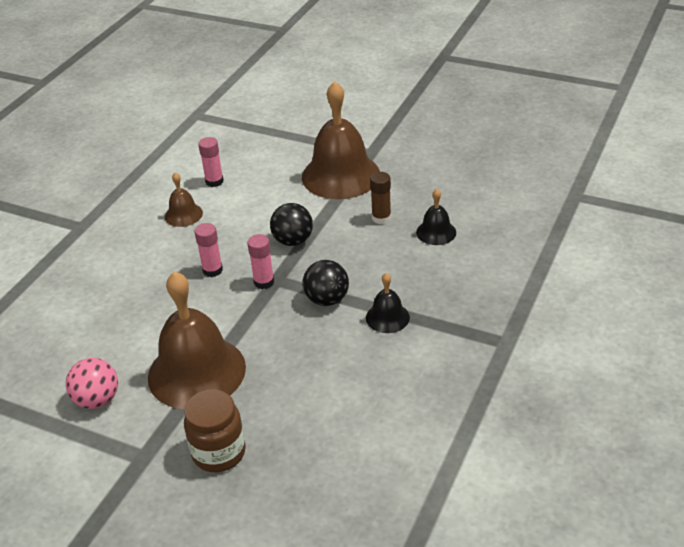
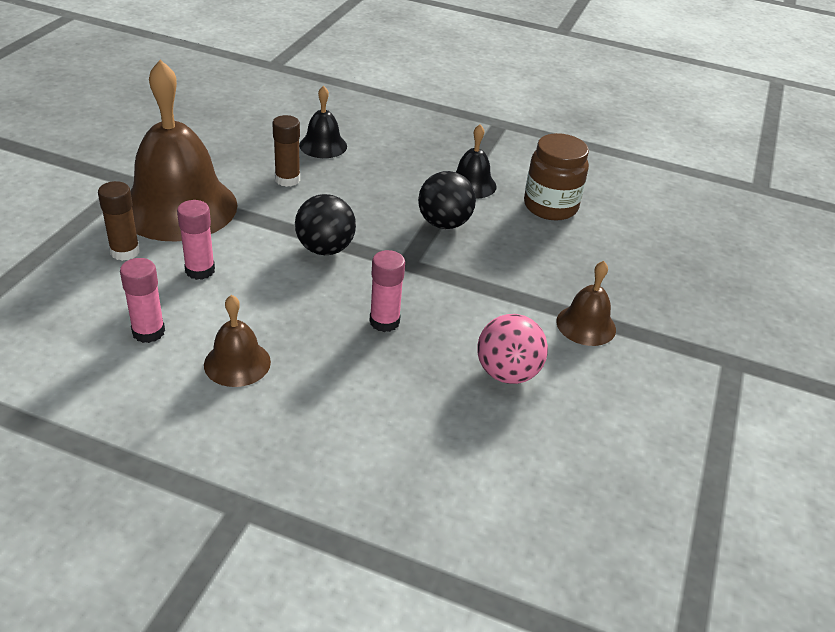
camera: 100 degrees left, 0 degrees up
pink ball [66,358,118,409] -> pink ball moved to [477,314,548,384]
brown bell [148,271,246,410] -> brown bell [556,261,616,346], size x0.47
brown jar [184,390,246,472] -> brown jar moved to [524,133,589,220]
pink glue stick [247,234,274,289] -> pink glue stick moved to [177,200,215,280]
none -> brown glue stick [98,181,140,261]

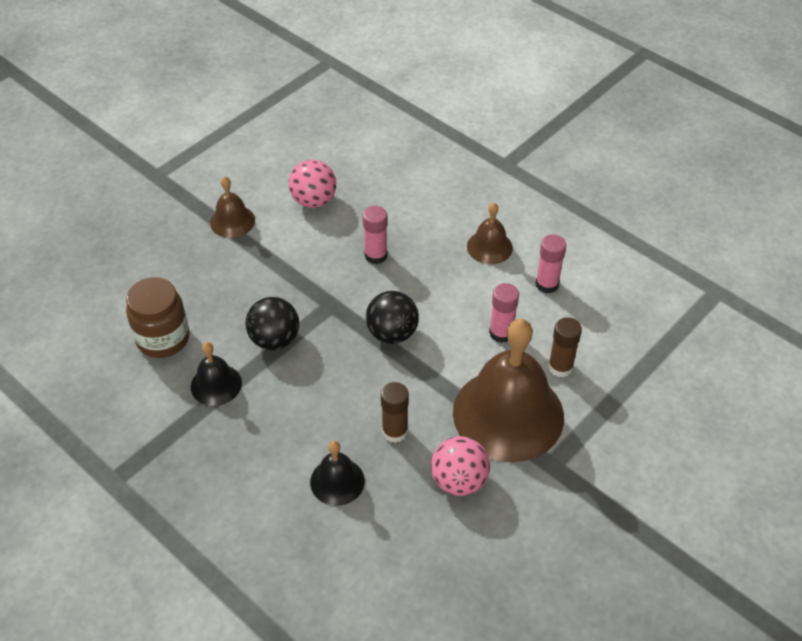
camera: 155 degrees left, 10 degrees up
none -> pink ball [431,436,490,496]

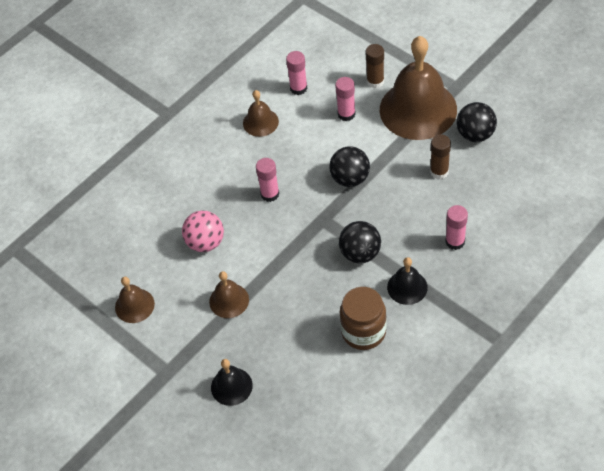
camera: 85 degrees left, 5 degrees up
black bell [310,441,365,506] -> black bell moved to [211,359,253,406]
pink ball [431,436,490,496] -> black ball [456,102,497,142]
none -> brown bell [115,277,155,323]
none -> pink glue stick [445,205,468,250]

